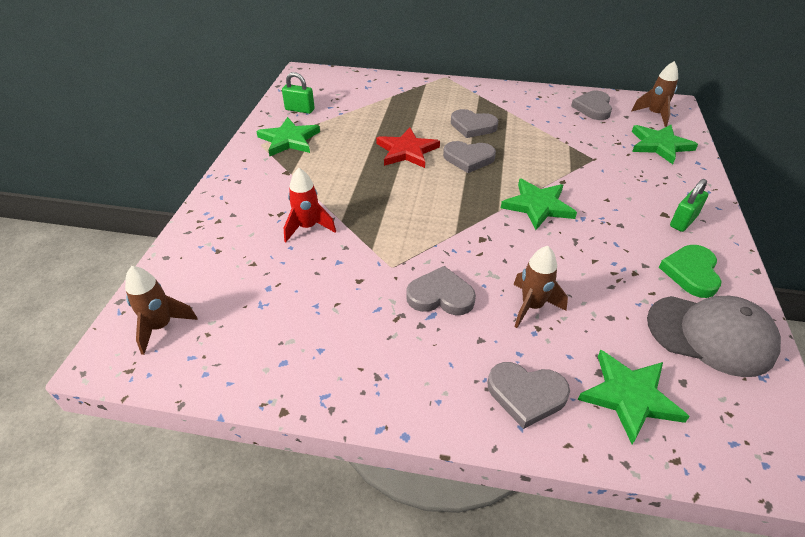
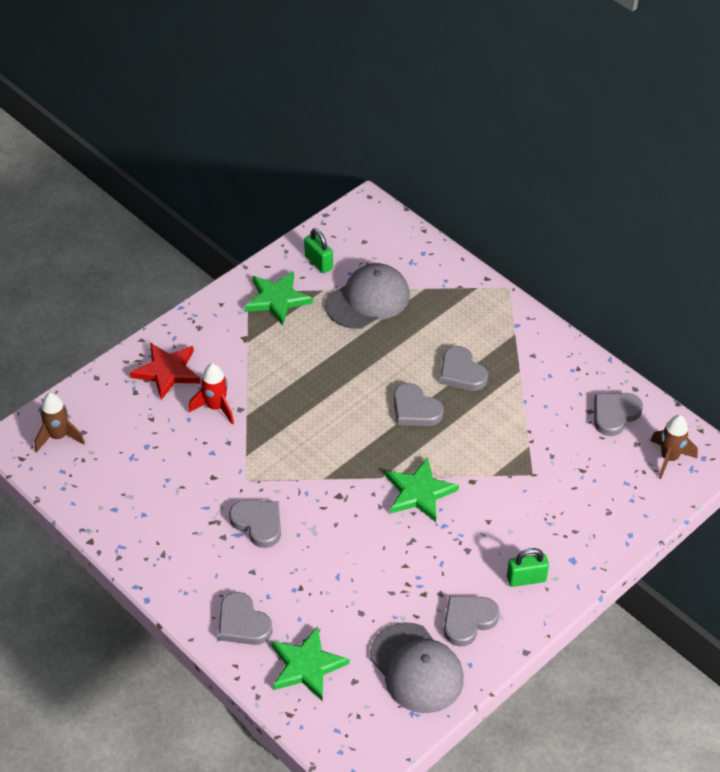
camera: 35 degrees right, 5 degrees up
red star [376,127,440,168] -> red star moved to [130,343,201,400]
brown rocket [513,246,568,328] -> none
green star [632,125,698,164] -> none
green heart [659,245,722,298] -> grey heart [444,596,500,647]
none -> grey cap [325,263,410,329]

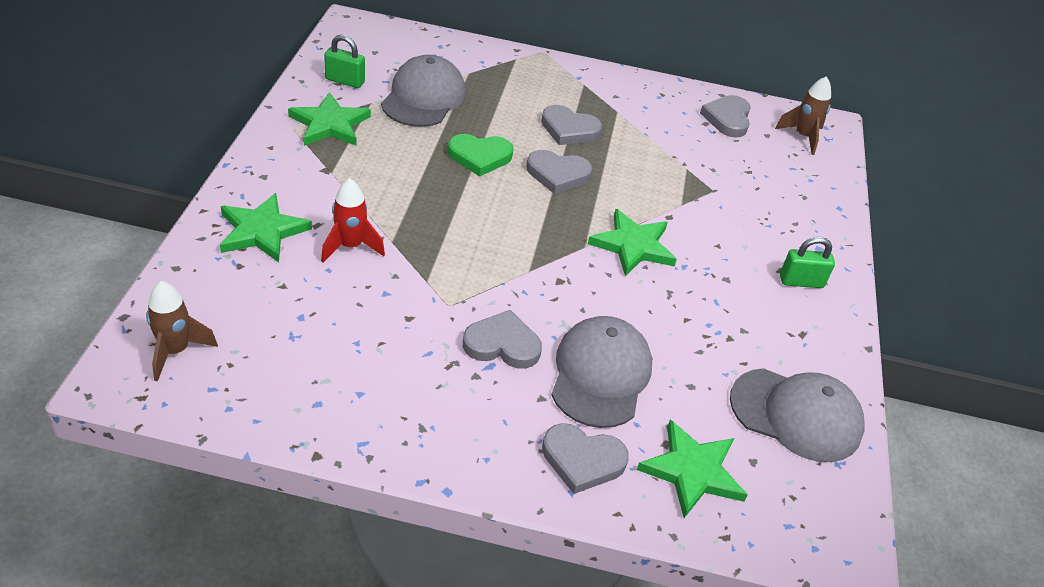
camera: 40 degrees left, 5 degrees down
red star [130,343,201,400] -> green star [220,193,312,262]
grey heart [444,596,500,647] -> none
green padlock [507,548,549,587] -> green padlock turned 45 degrees clockwise [780,237,835,288]
none -> green heart [448,134,513,176]
none -> grey cap [551,316,652,428]

